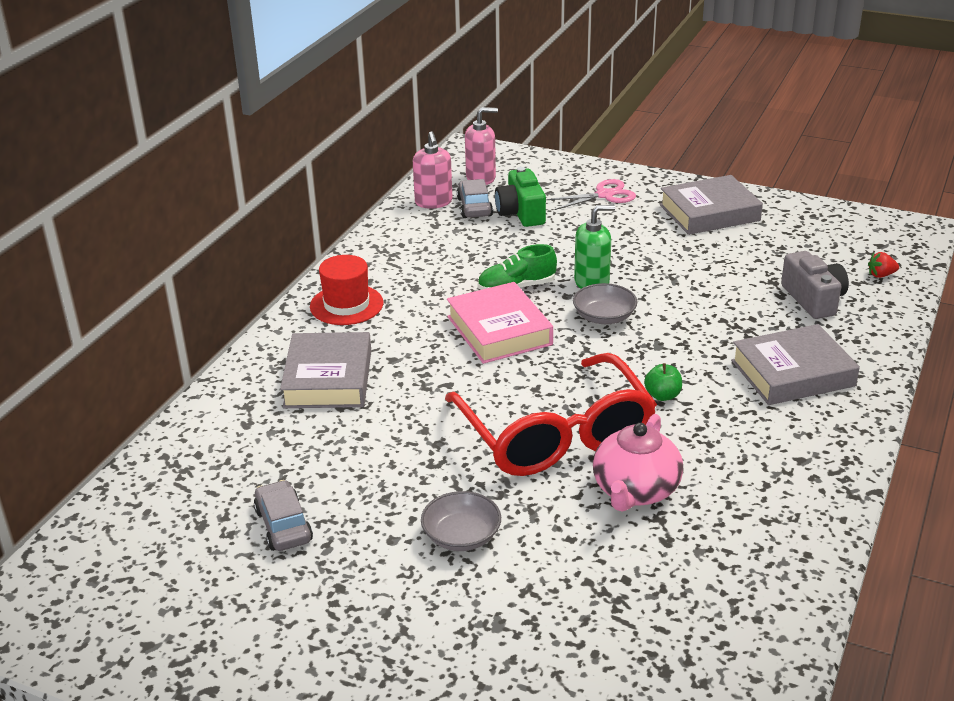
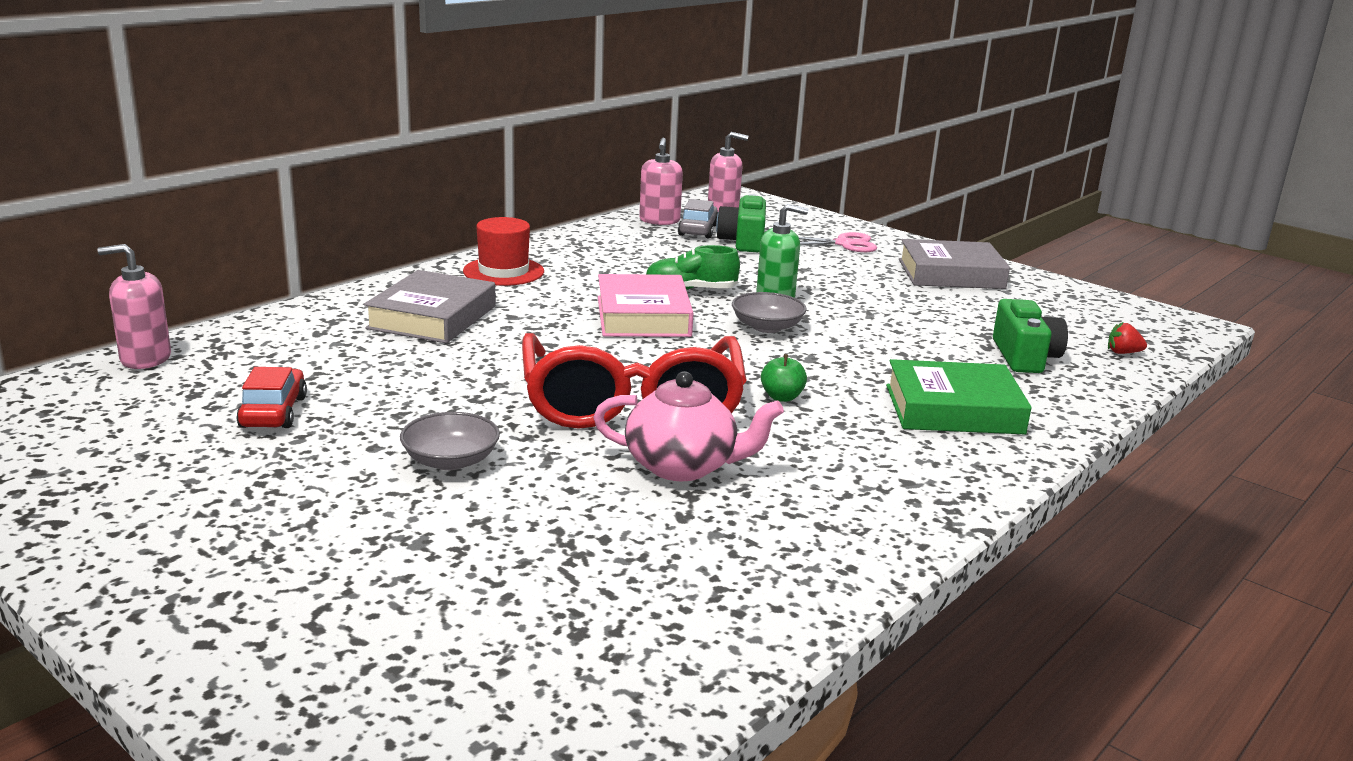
camera: 15 degrees right, 10 degrees down
grey car [254,480,313,551] -> red car [236,367,307,428]
pink teapot [593,414,683,512] -> pink teapot turned 120 degrees counterclockwise [593,371,784,481]
grey book [731,324,860,405] -> green book [886,359,1032,434]
grey camera [781,251,849,319] -> green camera [993,299,1068,373]
none -> pink soap dispenser [97,244,171,369]

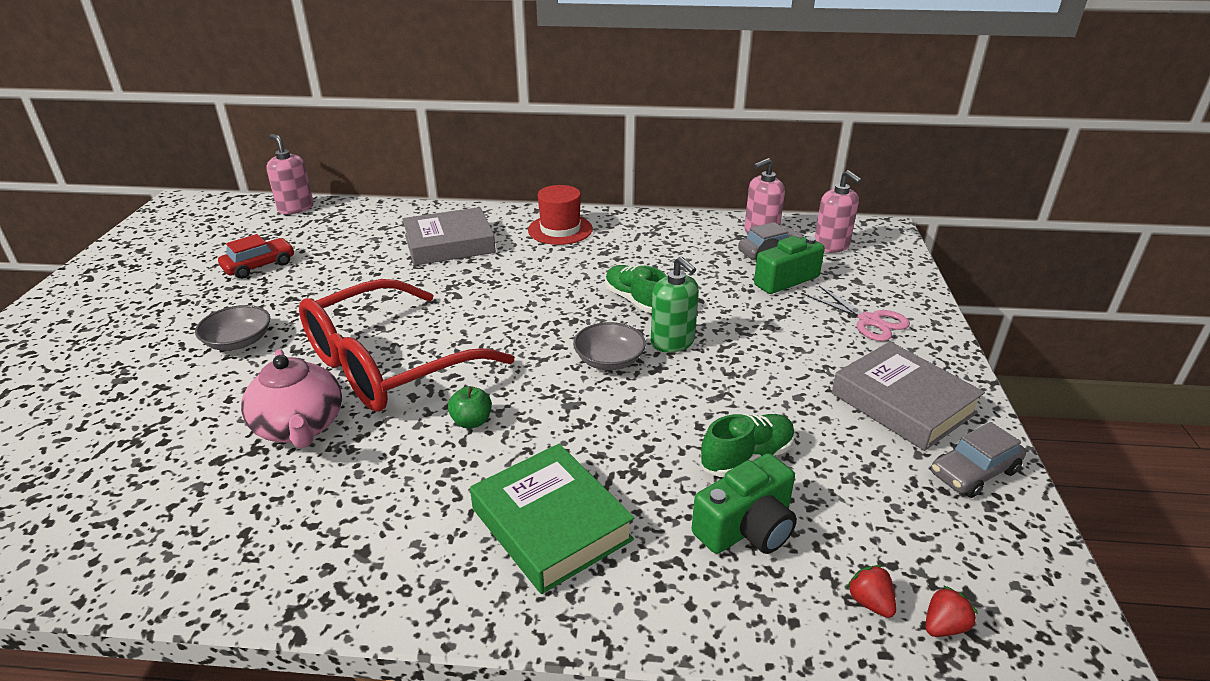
camera: 55 degrees right, 10 degrees up
pink book [598,274,694,337] -> none
none -> green shoe [700,414,795,477]
none -> red strawberry [925,585,978,637]
none -> grey car [931,422,1026,498]

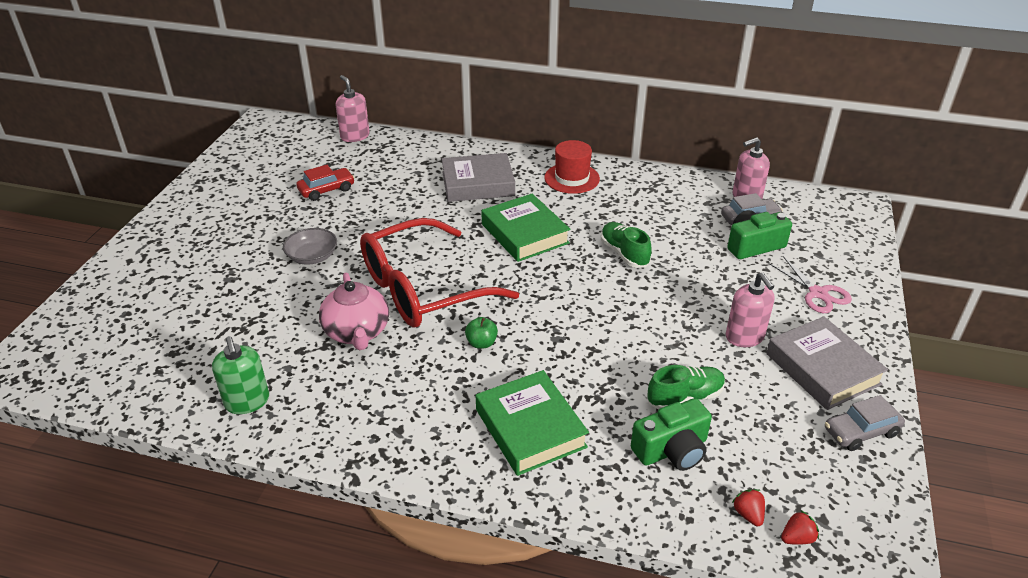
camera: 10 degrees right, 5 degrees up
grey bowl [573,322,646,370] -> none
green soap dispenser [651,256,699,353] -> green soap dispenser moved to [212,336,269,414]
pink soap dispenser [815,170,862,253] -> pink soap dispenser moved to [726,273,775,347]
none -> green book [481,194,570,262]

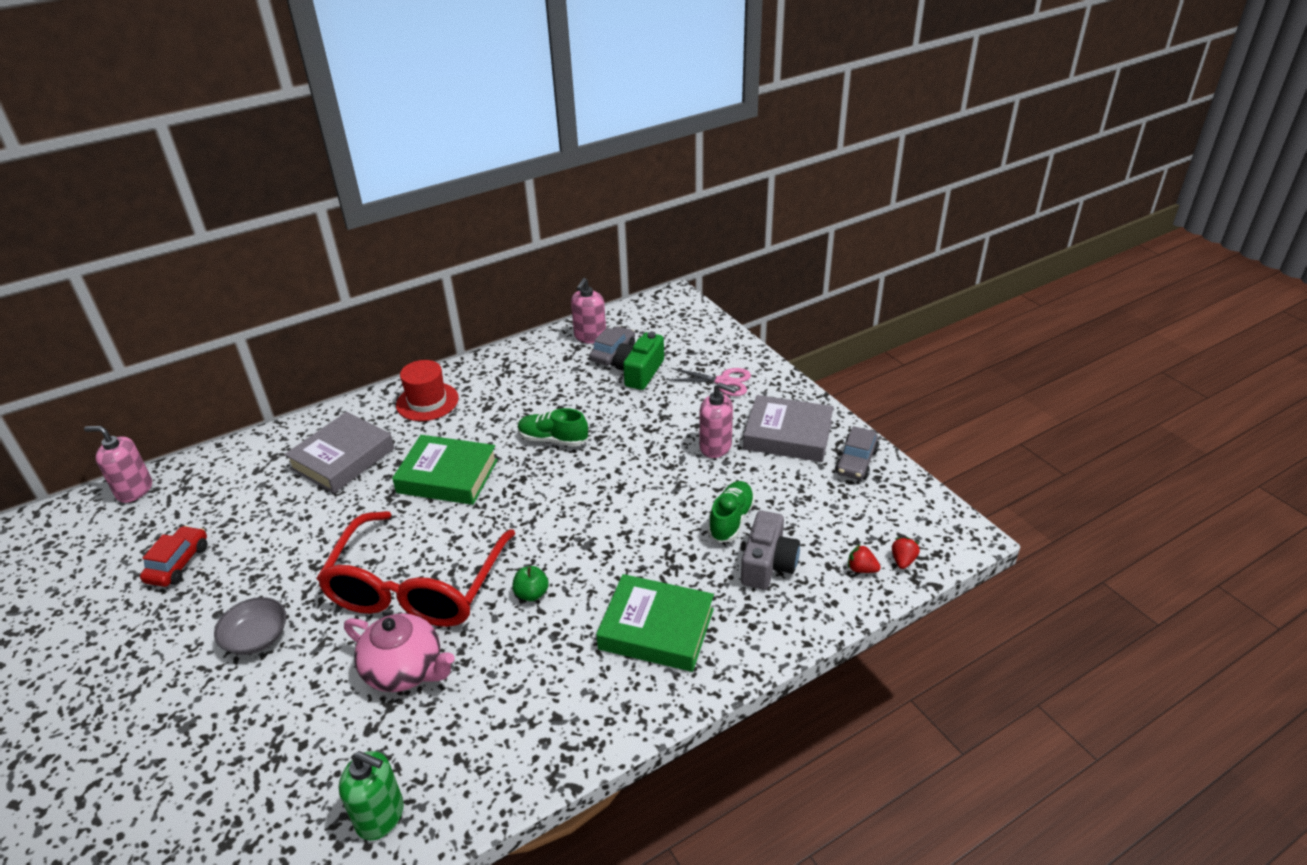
camera: 45 degrees left, 0 degrees up
green camera [631,398,712,471] -> grey camera [741,511,800,590]

